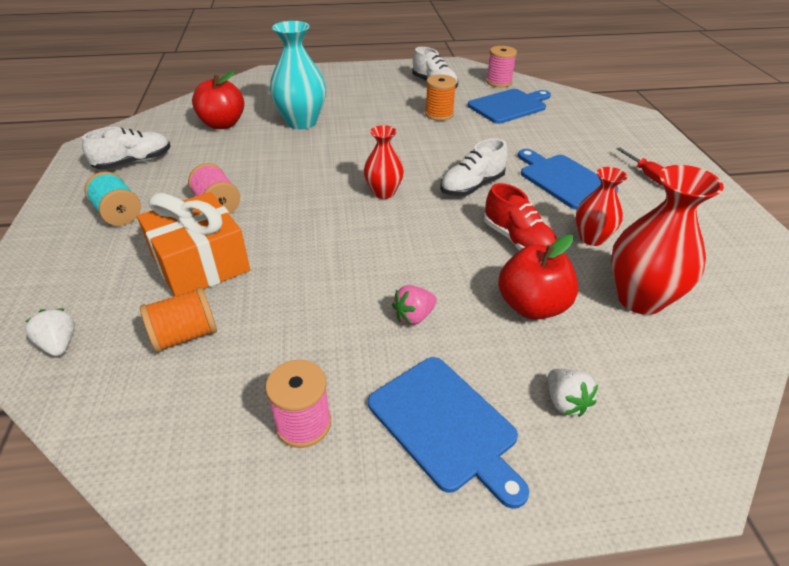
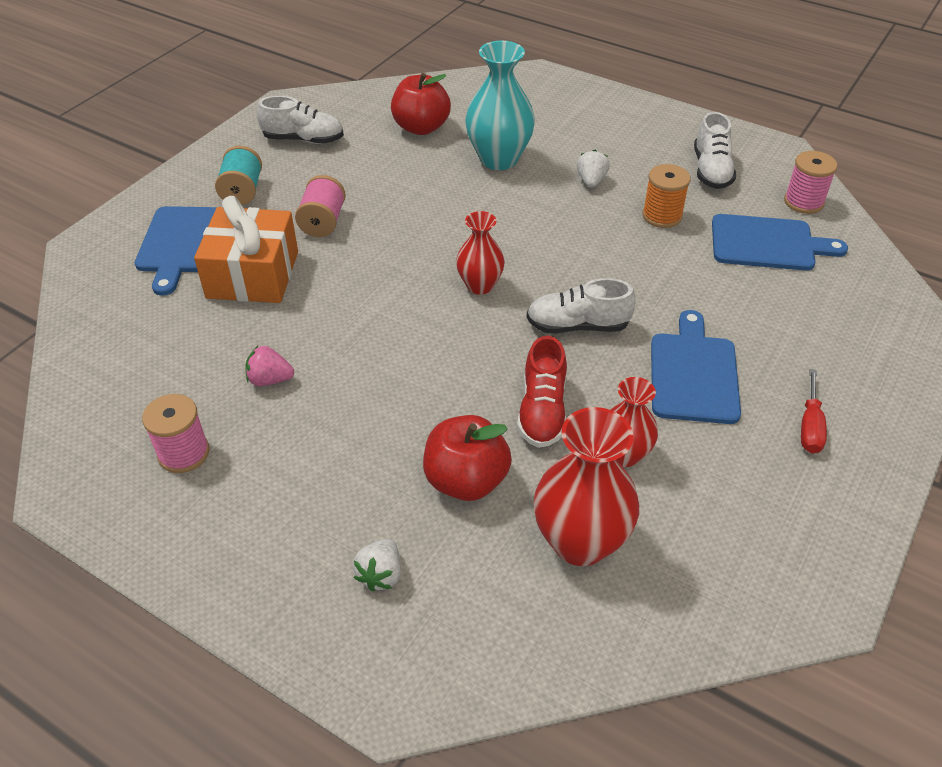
camera: 40 degrees right, 5 degrees up
white strawberry [25,308,75,356] -> white strawberry moved to [577,150,610,188]
orange spool [140,287,217,353] -> none
blue cutting board [368,357,529,509] -> blue cutting board moved to [135,206,217,296]
pink strawberry [392,285,437,325] -> pink strawberry moved to [246,346,294,386]

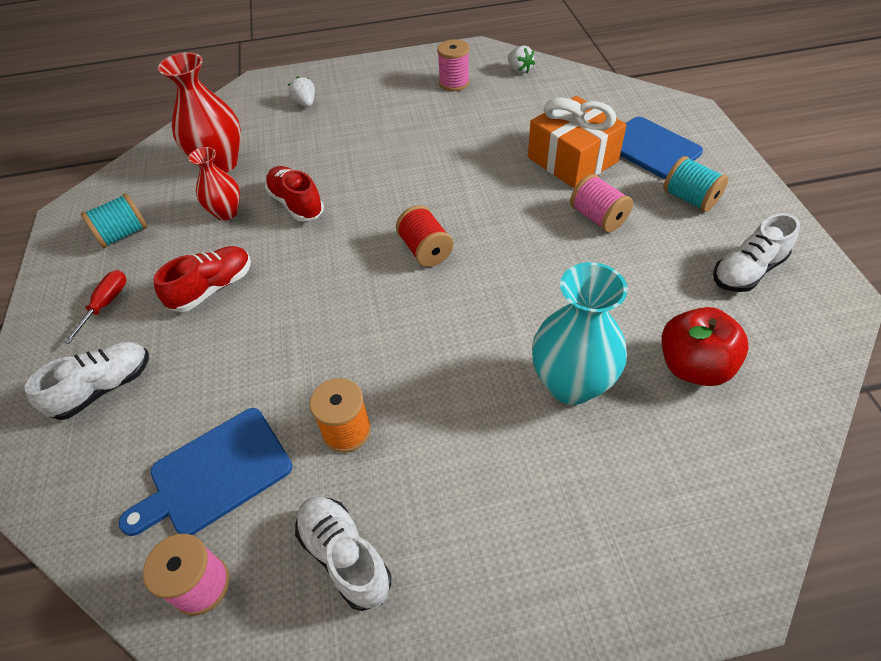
camera: 140 degrees right, 5 degrees up
pink strawberry [246,346,294,386] -> none
red apple [423,415,512,501] -> none
red vase [456,211,505,295] -> red spool [396,205,453,267]
white shoe [526,278,636,333] -> white shoe moved to [24,342,149,420]
white strawberry [577,150,610,188] -> white strawberry moved to [508,46,535,74]
blue cutting board [651,310,741,424] -> red shoe [153,246,251,312]
red screwdriver [801,369,827,453] -> red screwdriver turned 45 degrees clockwise [64,270,126,344]
none -> turquoise spool [81,193,147,248]

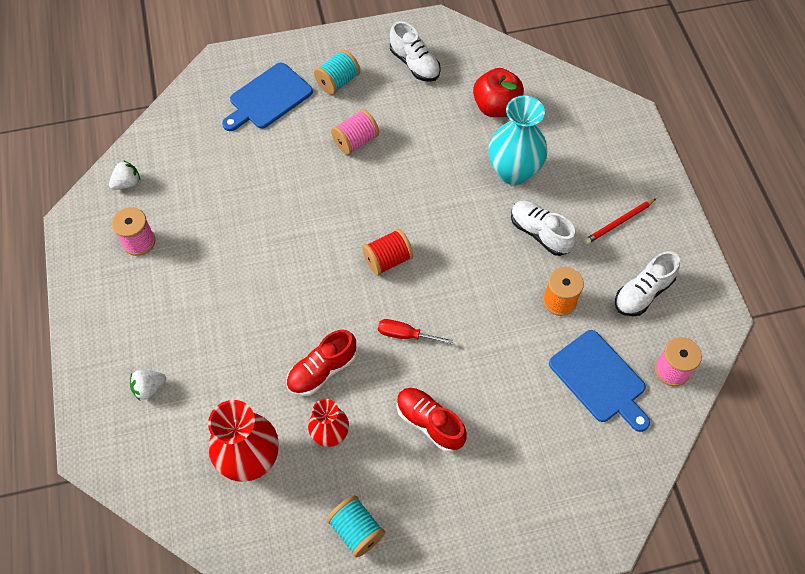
camera: 95 degrees left, 10 degrees up
white shoe [24,342,149,420] -> white shoe moved to [511,200,576,256]
red screwdriver [64,270,126,344] -> red screwdriver moved to [378,319,453,344]
orange gift [528,96,627,188] -> none
none -> red pencil [584,199,656,244]

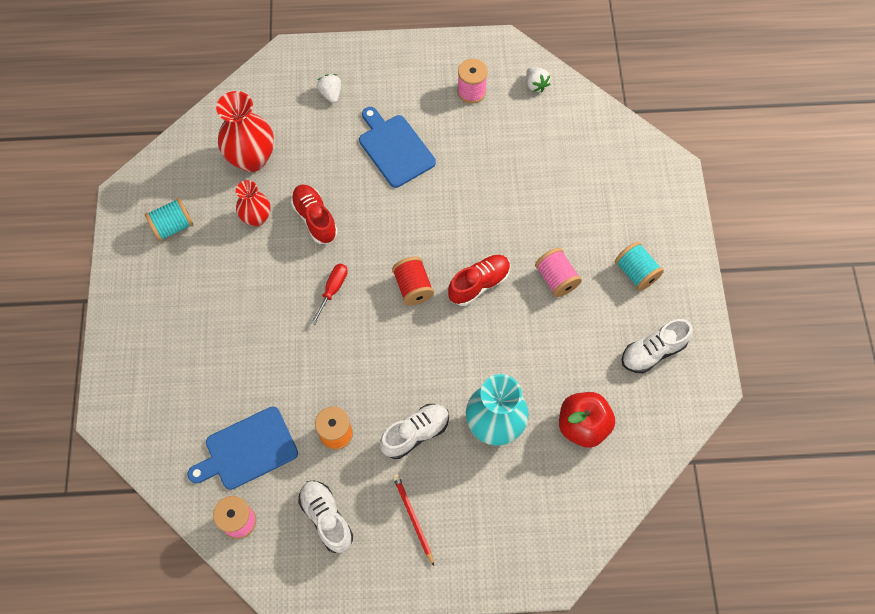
camera: 100 degrees right, 5 degrees up
blue cutting board [222,63,313,131] -> blue cutting board moved to [359,107,436,188]
red shoe [397,388,467,452] -> red shoe moved to [448,255,511,306]

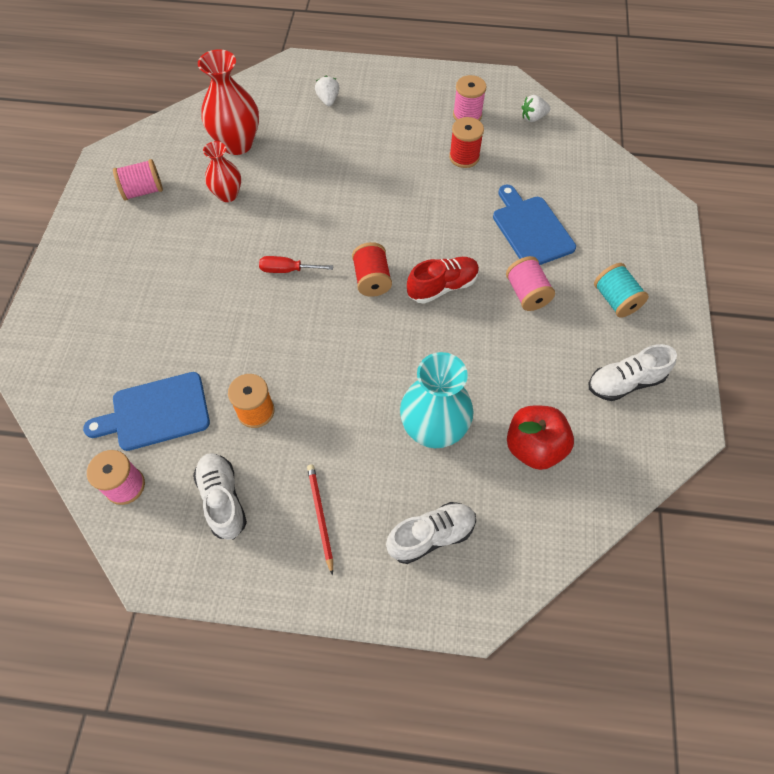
camera: 10 degrees right, 5 degrees down
turquoise spool [145,198,194,242] -> pink spool [113,159,163,201]
red shoe [291,184,338,244] -> none
red screwdriver [311,264,348,325] -> red screwdriver turned 120 degrees counterclockwise [259,256,333,273]
blue cutting board [359,107,436,188] -> blue cutting board moved to [493,185,576,265]
white shoe [380,404,449,459] -> white shoe moved to [386,502,476,564]
white strawberry [526,67,550,92] -> white strawberry turned 90 degrees clockwise [522,95,551,122]
none -> red spool [449,117,484,168]

